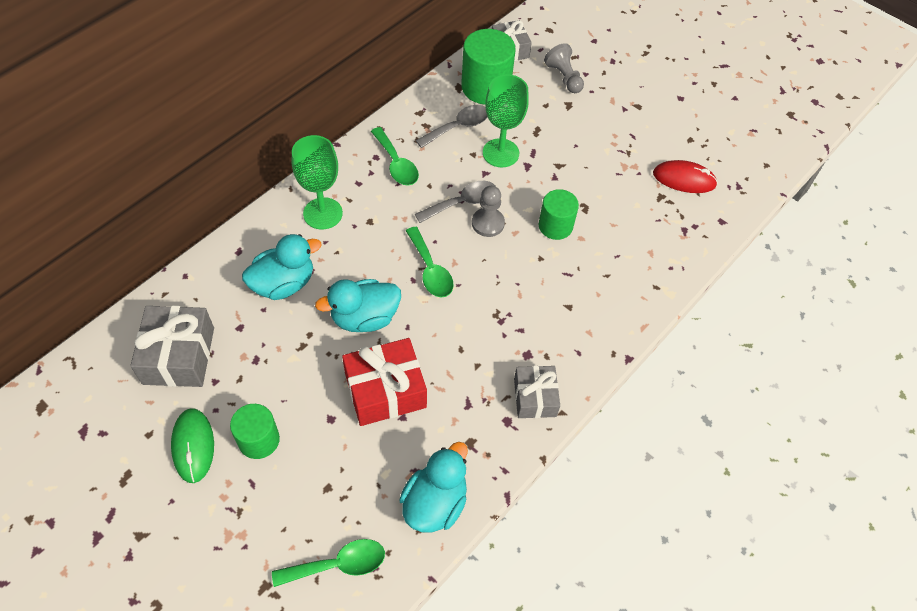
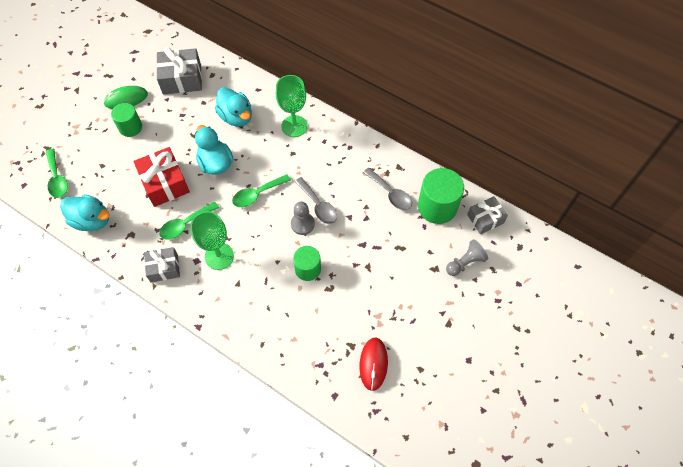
camera: 85 degrees right, 5 degrees up
green spoon [371,127,419,185] -> green spoon moved to [159,202,219,240]
green goblet [483,74,529,168] -> green goblet moved to [190,211,234,270]

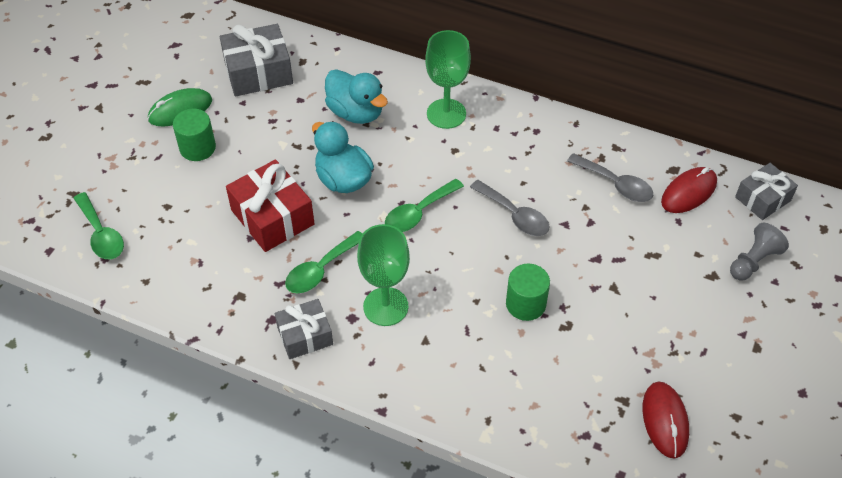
camera: 10 degrees left, 10 degrees down
turquoise duck [60,195,110,231] -> none
grey pawn [291,202,315,235] -> none
green cylinder [418,168,464,224] -> red mouse [661,167,717,213]

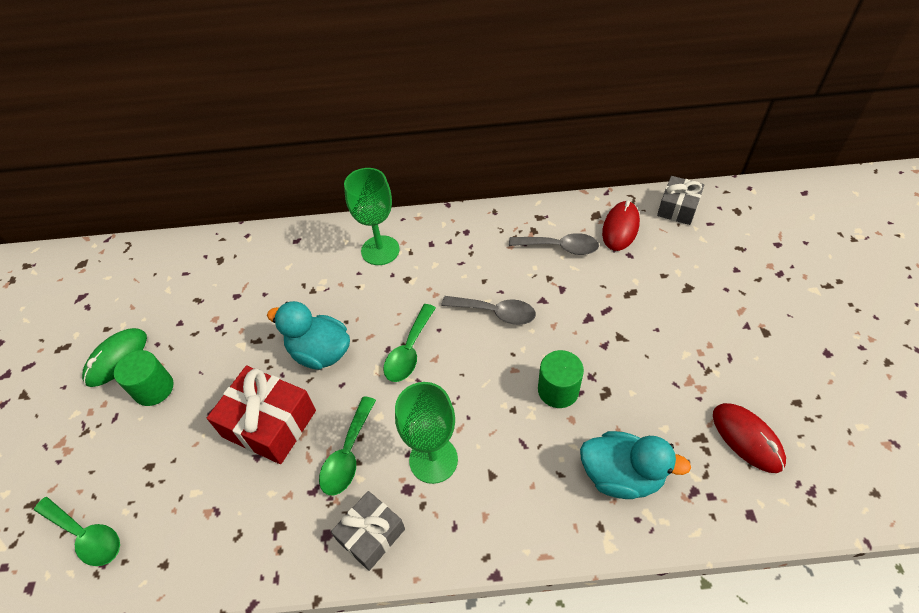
camera: 25 degrees left, 0 degrees up
grey gift [220,24,293,97] -> none
turquoise duck [325,69,388,124] -> turquoise duck moved to [580,431,691,499]
grey pawn [730,223,789,281] -> none

